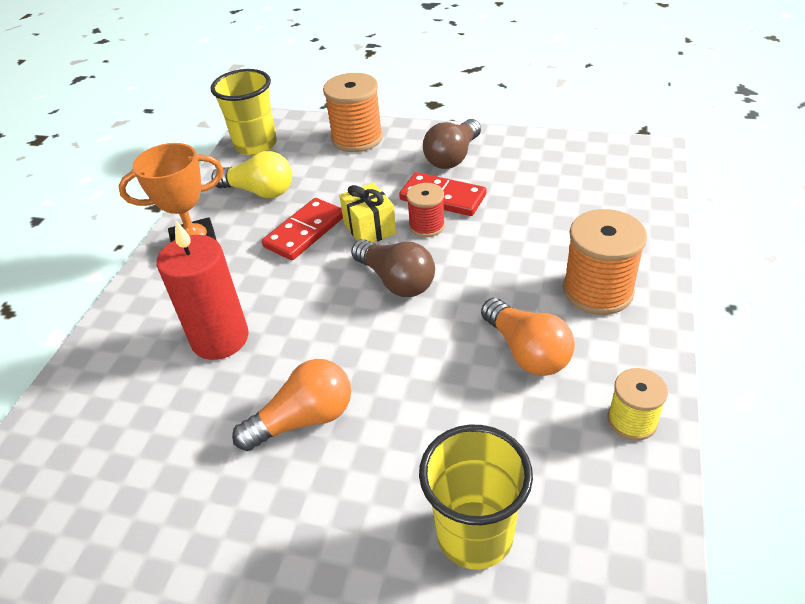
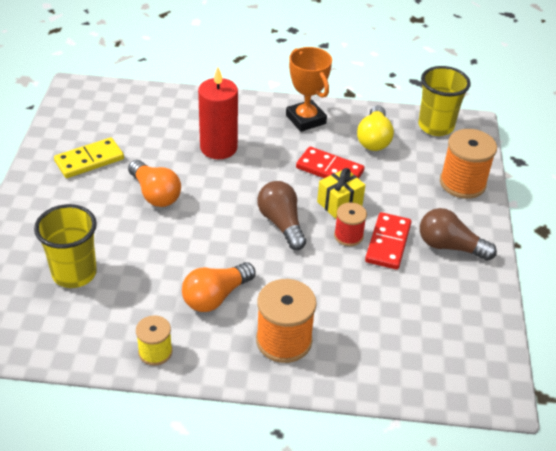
camera: 75 degrees right, 0 degrees up
brown light bulb [351,239,435,297] -> brown light bulb turned 120 degrees clockwise [257,181,306,250]
none -> yellow domino [54,138,124,178]

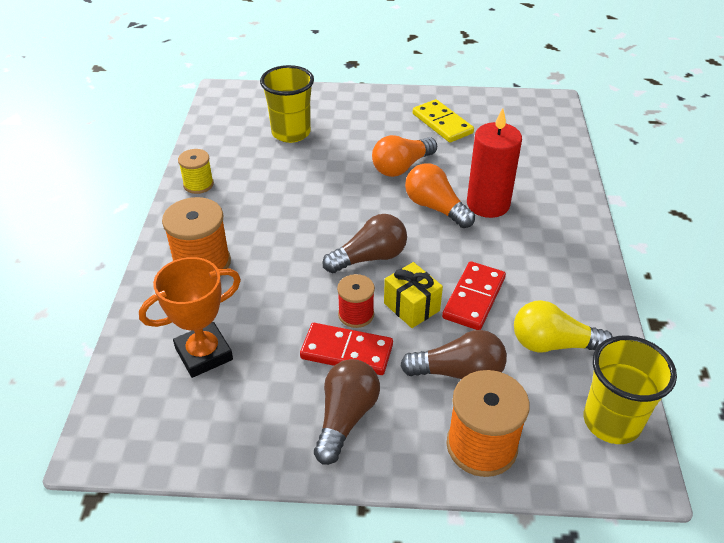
camera: 90 degrees right, 0 degrees up
orange light bulb [182,262,256,312] -> orange light bulb moved to [405,163,475,228]
orange trophy [286,47,332,132] -> orange trophy moved to [139,257,241,378]
none -> brown light bulb [400,330,507,379]

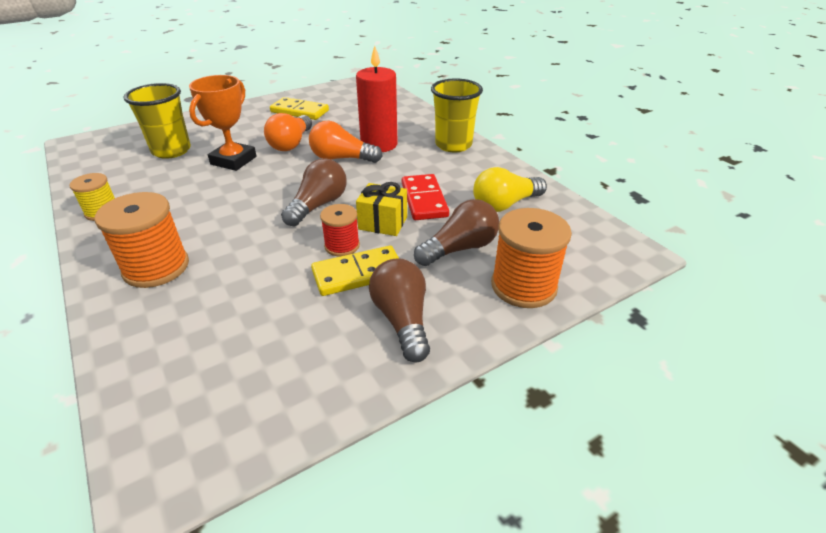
camera: 35 degrees left, 5 degrees down
orange trophy [139,257,241,378] -> orange trophy moved to [189,75,257,171]
red domino [300,323,393,375] -> yellow domino [311,245,399,296]
yellow cup [584,336,677,444] -> yellow cup moved to [431,78,483,152]

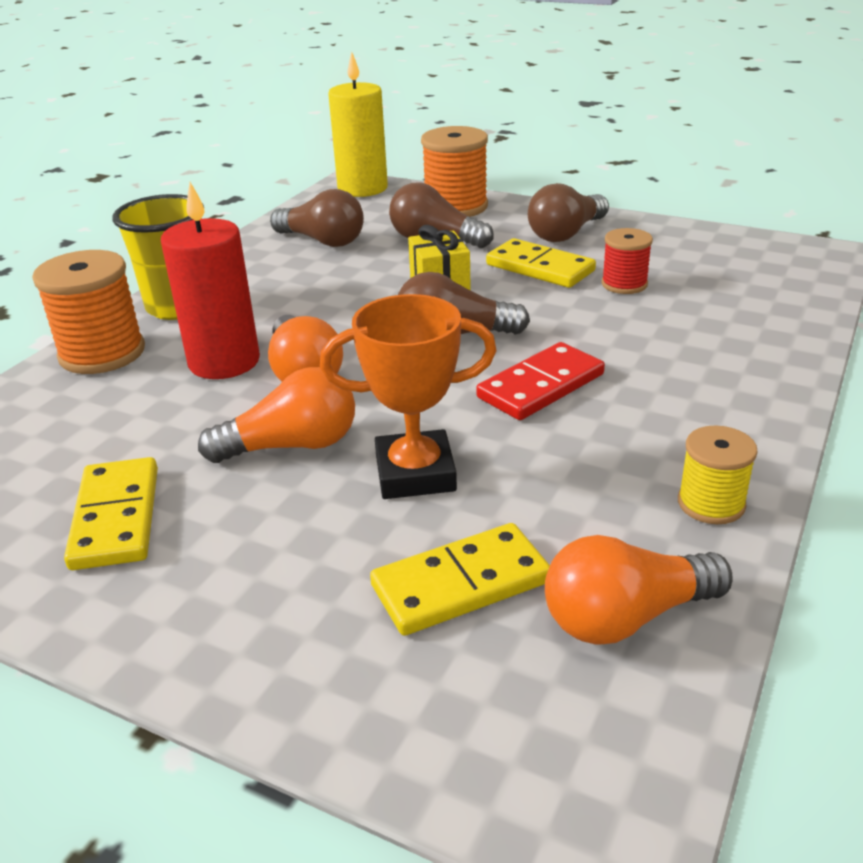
camera: 120 degrees left, 5 degrees down
orange spool [95,192,189,288] -> orange spool moved to [32,250,145,374]
yellow cup [124,83,191,159] -> yellow domino [370,523,550,636]
red spool [320,204,360,256] -> red spool moved to [601,228,653,294]
red domino [402,174,449,220] -> red domino moved to [476,342,605,420]
yellow light bulb [473,167,547,212] -> brown light bulb [270,189,364,247]
none -> yellow candle [328,52,388,197]
none -> orange light bulb [545,535,732,645]

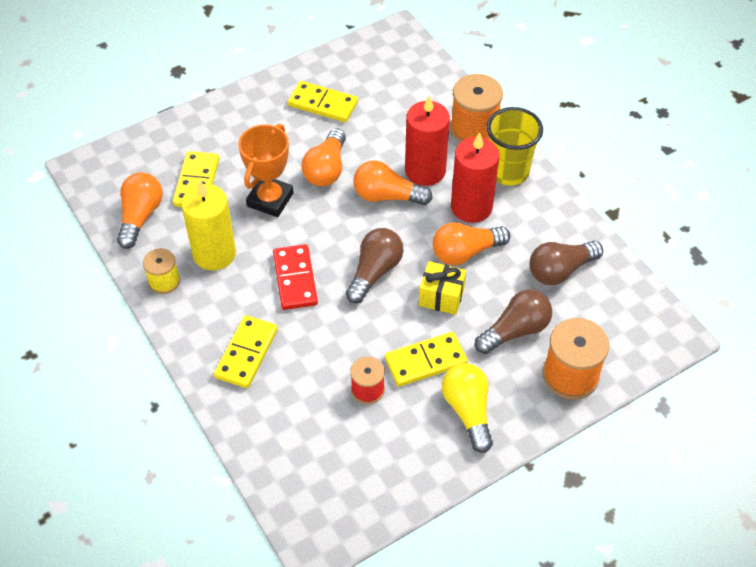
camera: 120 degrees right, 20 degrees up
yellow candle [328,52,388,197] -> yellow candle moved to [181,181,236,270]
brown light bulb [528,183,609,242] -> yellow light bulb [442,363,493,453]
none -> yellow domino [214,315,278,388]
none -> orange light bulb [433,222,510,265]
none -> red candle [451,132,499,223]

